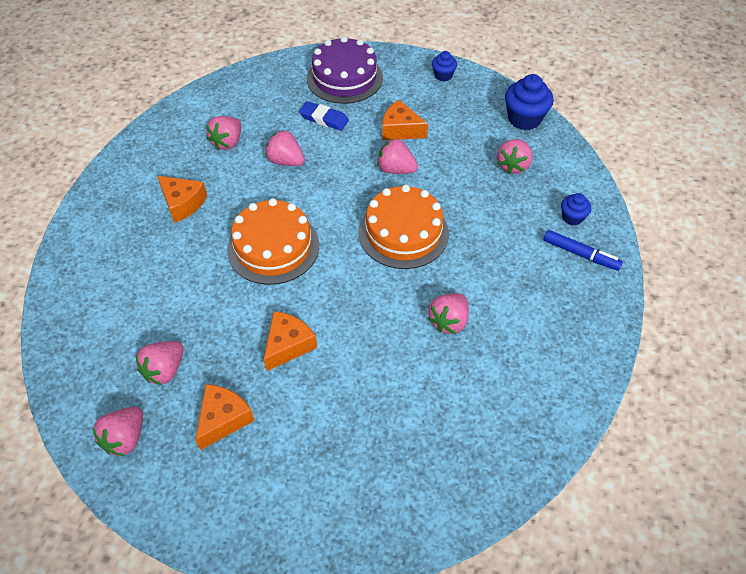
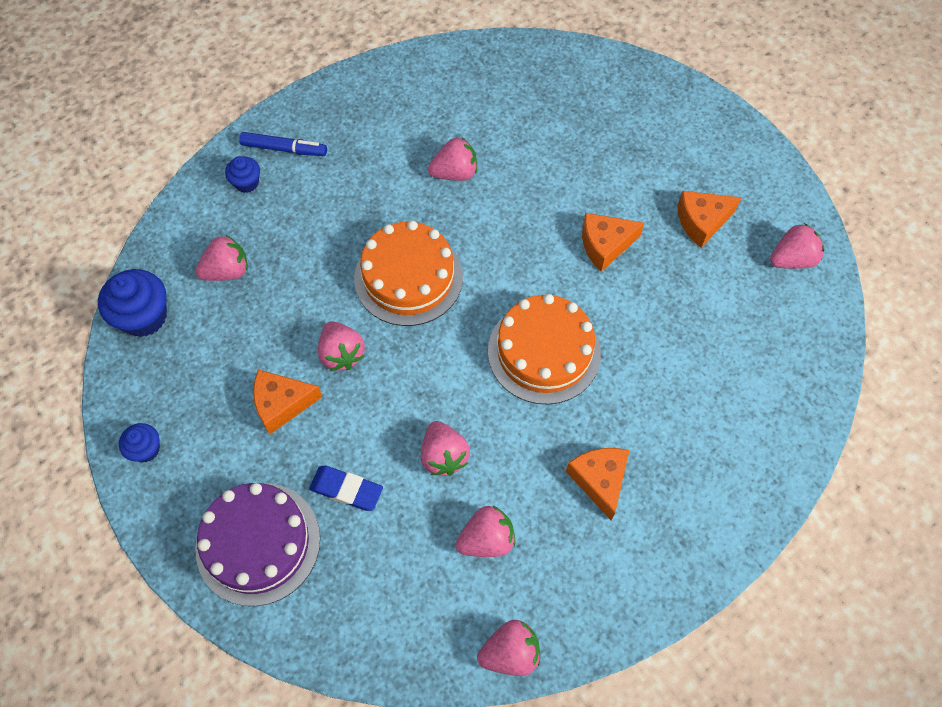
camera: 140 degrees left, 10 degrees up
pink strawberry [136,341,184,385] -> pink strawberry moved to [477,620,540,676]
blue eraser [299,101,349,131] -> blue eraser turned 45 degrees counterclockwise [309,466,383,511]
orange cheese [382,100,428,140] -> orange cheese turned 105 degrees clockwise [253,369,322,434]
blue marker [543,230,623,271] -> blue marker turned 120 degrees clockwise [239,132,327,156]

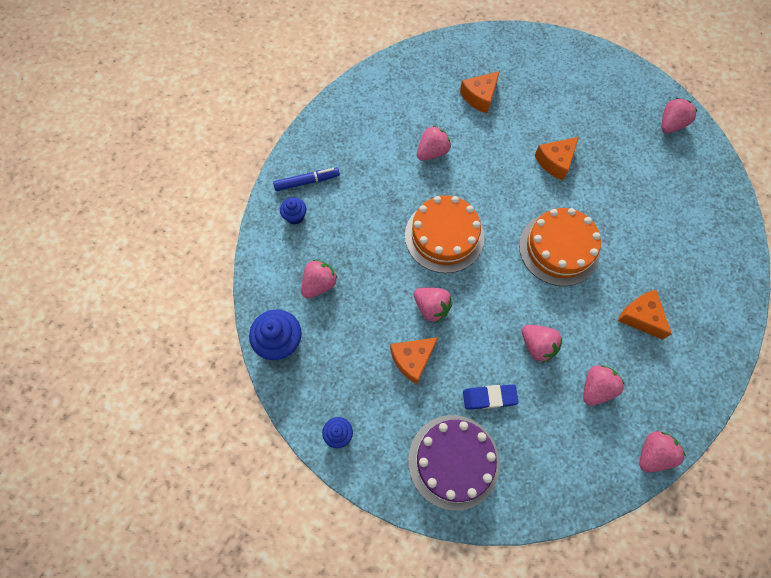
camera: 25 degrees left, 5 degrees up
orange cheese [678,191,742,248] -> orange cheese moved to [460,71,500,114]

